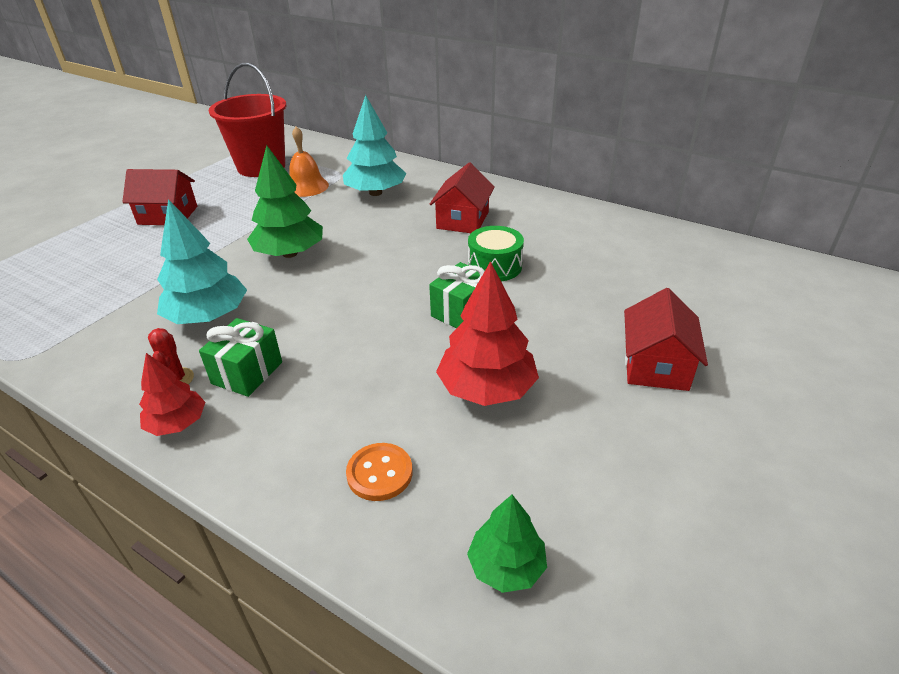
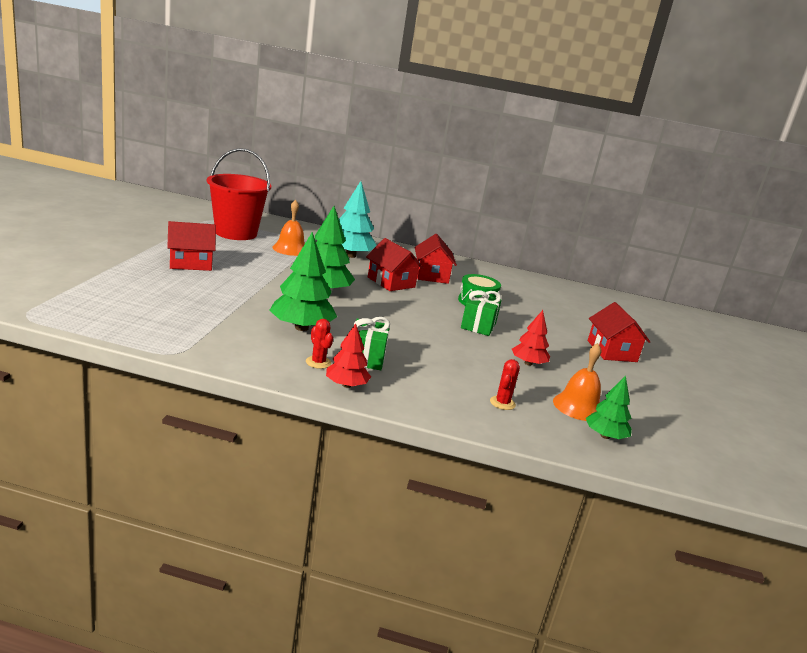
camera: 25 degrees left, 15 degrees down
turquoise tree [157,199,247,324] -> green tree [269,232,337,331]
orange button [346,443,413,501] -> red cactus [490,359,520,410]
red tree [436,261,539,406] -> red tree [512,310,550,366], size x0.60
none -> red house [366,238,423,291]
none -> orange bell [553,343,601,421]

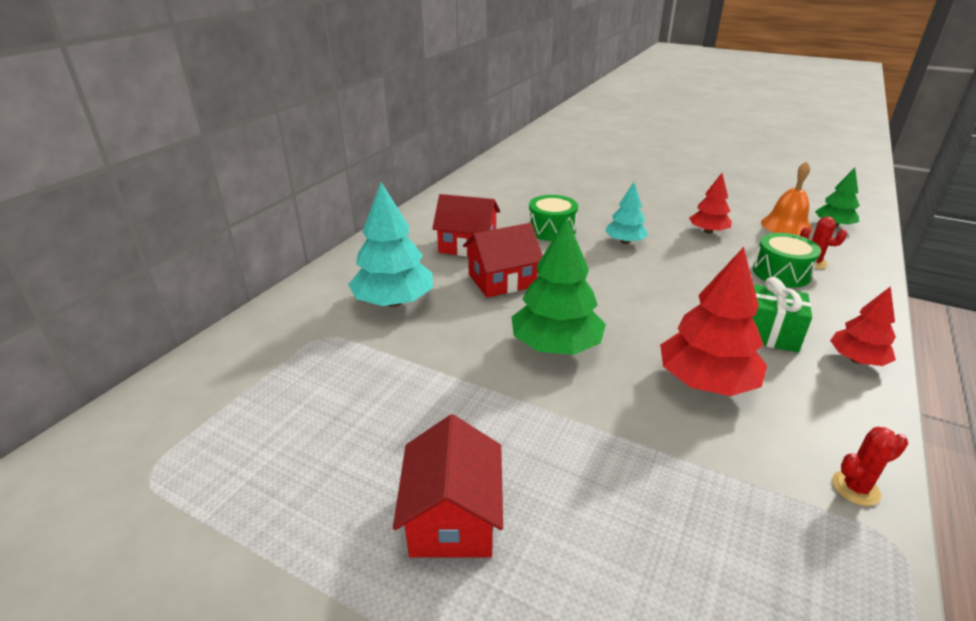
camera: 70 degrees left, 10 degrees up
red bucket [207,148,271,240] -> none
green tree [269,232,337,331] -> red tree [660,247,767,396]
orange bell [272,200,305,256] -> none
red cactus [306,319,333,369] -> red cactus moved to [832,427,908,506]
green gift [461,290,502,336] -> turquoise tree [605,182,648,244]
red house [588,302,650,362] -> none
none -> green drum [753,233,821,287]

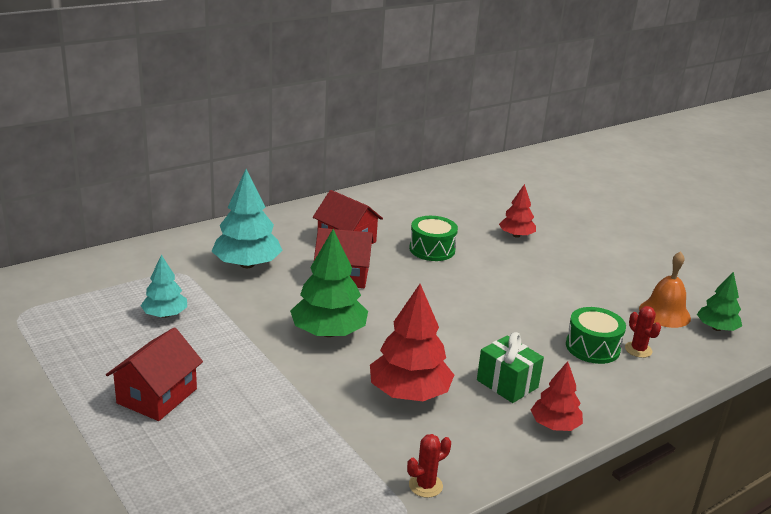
camera: 25 degrees right, 5 degrees down
turquoise tree [605,182,648,244] -> turquoise tree moved to [141,255,187,318]
red tree [689,173,732,234] -> red tree moved to [499,184,536,238]
red cactus [832,427,908,506] -> red cactus turned 45 degrees counterclockwise [407,434,451,498]

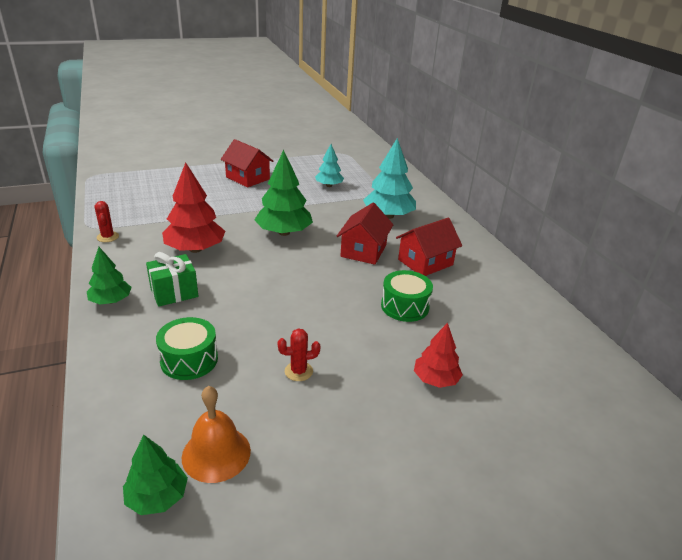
camera: 105 degrees right, 5 degrees up
red tree [531,361,583,431] -> green tree [87,247,132,304]
red cactus [625,306,661,358] -> red cactus moved to [278,328,321,381]

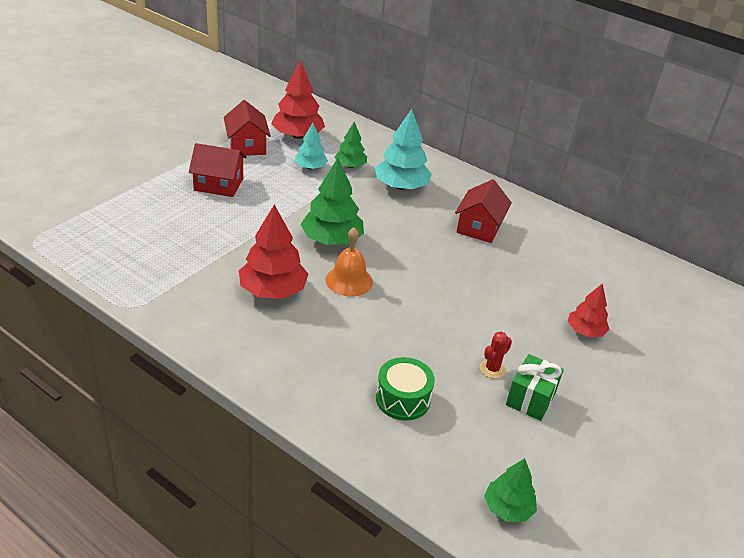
camera: 35 degrees left, 5 degrees up
green tree [87,247,132,304] -> green tree moved to [334,122,367,168]
red cactus [95,201,119,242] -> none
green gift [146,252,198,307] -> green gift moved to [506,354,564,421]
orange bell [182,386,251,483] -> orange bell moved to [325,227,373,297]
red house [337,203,394,265] -> red house moved to [224,100,271,156]
green drum [381,270,433,322] -> none
none -> red tree [271,60,325,139]

